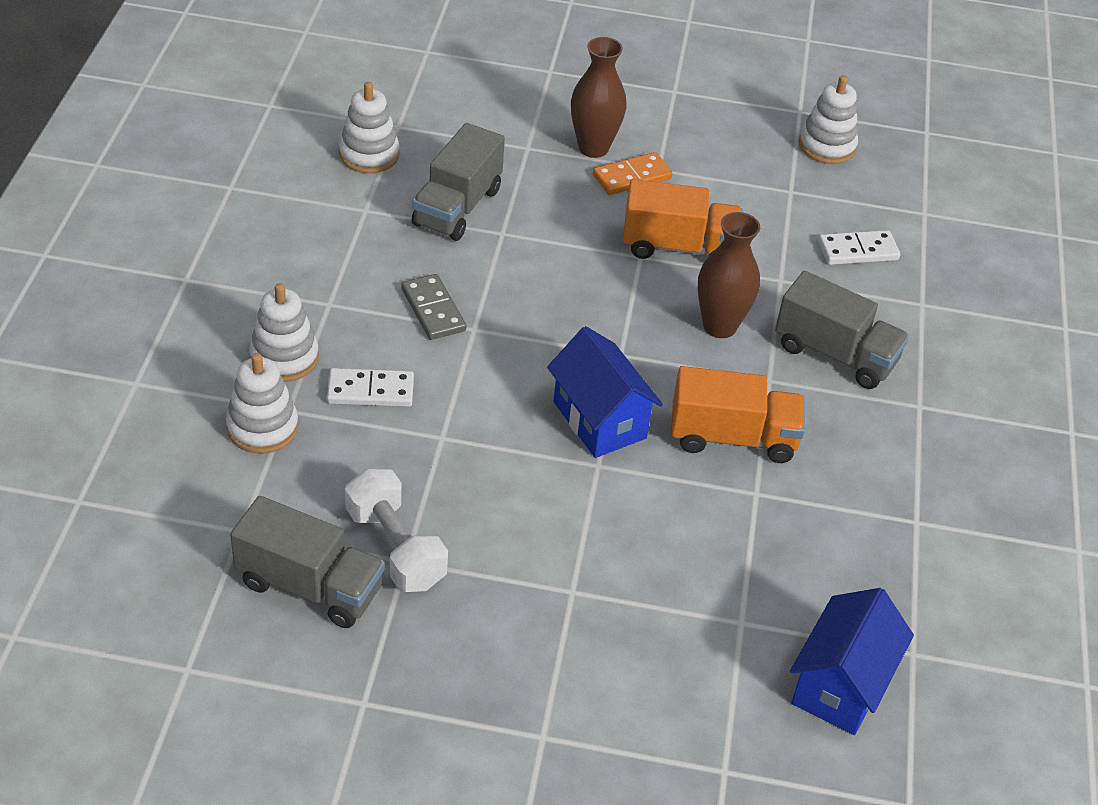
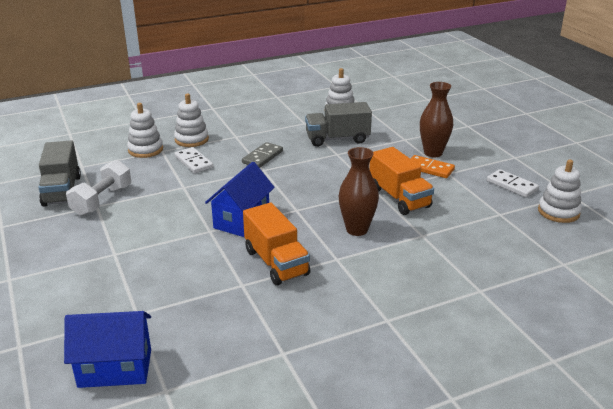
camera: 60 degrees right, 15 degrees down
grey truck [775,271,909,389] -> none
white domino [818,230,900,265] -> white domino moved to [487,169,539,198]

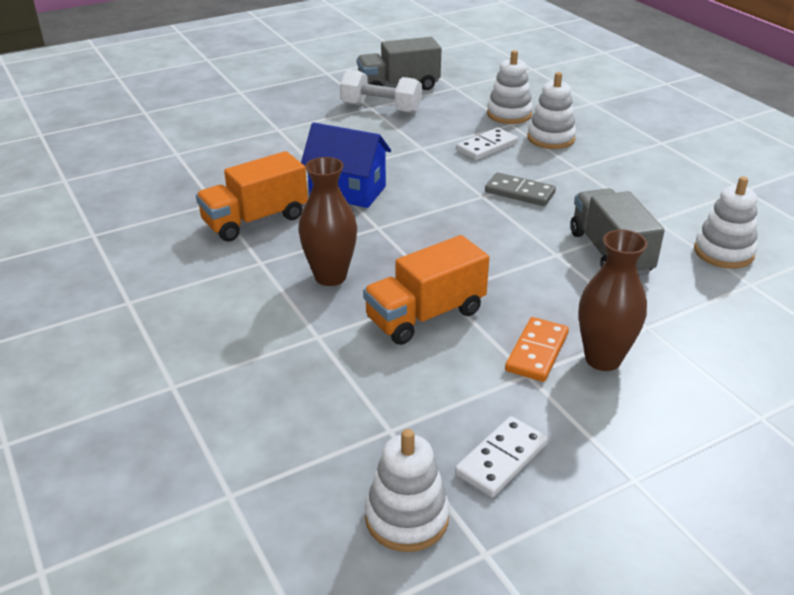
camera: 85 degrees right, 5 degrees up
blue house [64,311,151,388] -> none

